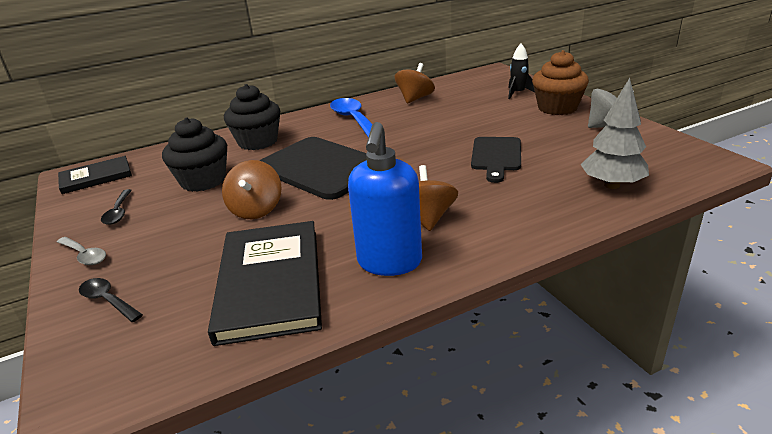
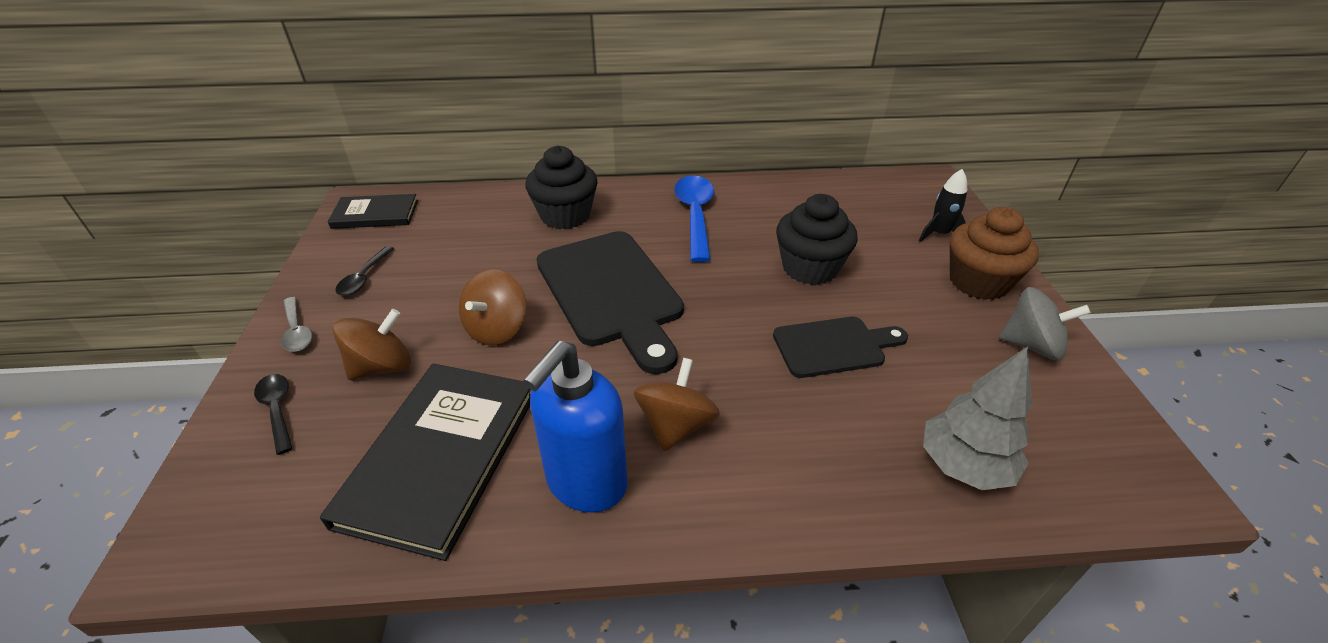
camera: 20 degrees right, 10 degrees up
black cupcake [162,117,227,192] -> black cupcake moved to [776,194,858,285]
brown spinning top [395,63,435,104] -> brown spinning top moved to [333,309,411,380]
black cutting board [471,137,521,183] -> black cutting board turned 135 degrees counterclockwise [773,317,908,378]

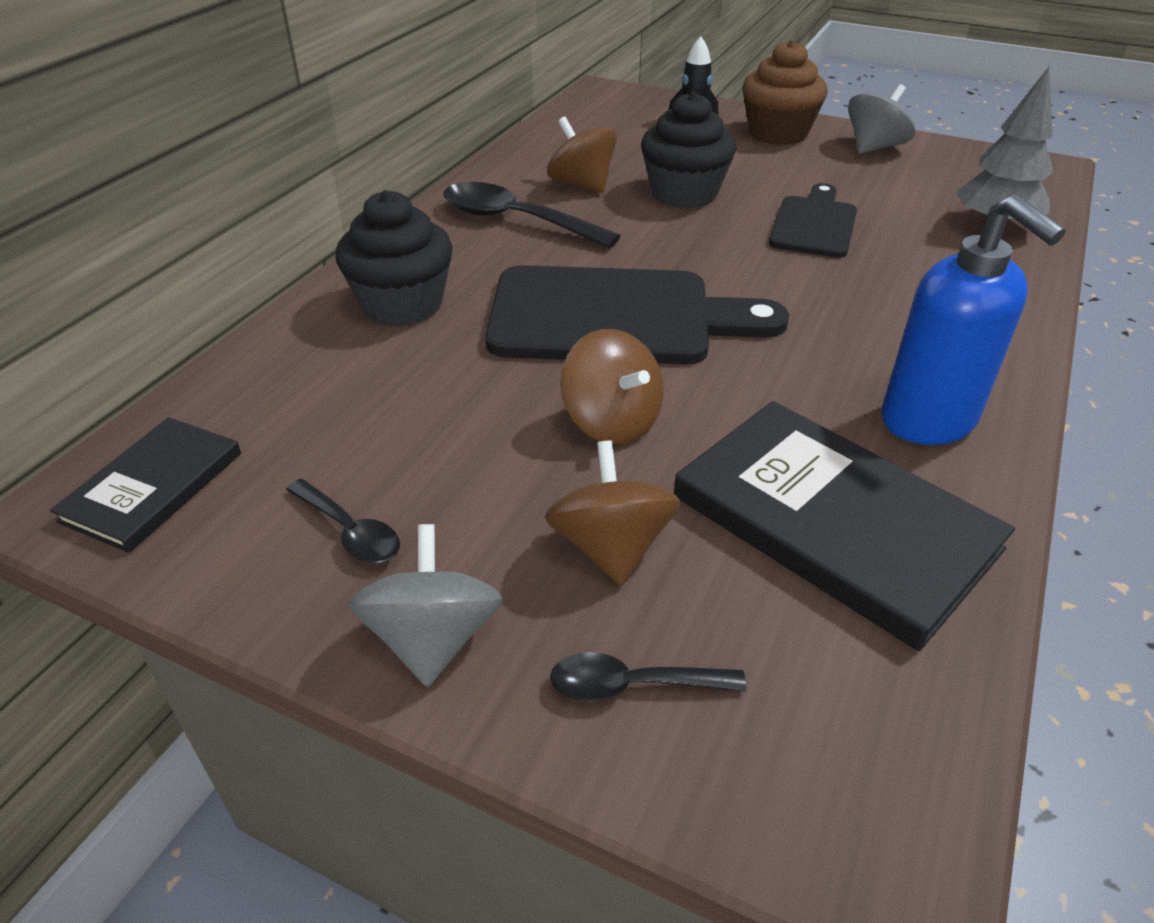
camera: 60 degrees left, 0 degrees up
grey spoon [281,297,312,352] -> grey spinning top [349,524,502,687]
brown spinning top [634,358,720,451] -> brown spinning top moved to [547,117,617,193]
blue spoon [674,176,714,262] -> black spoon [443,182,621,248]

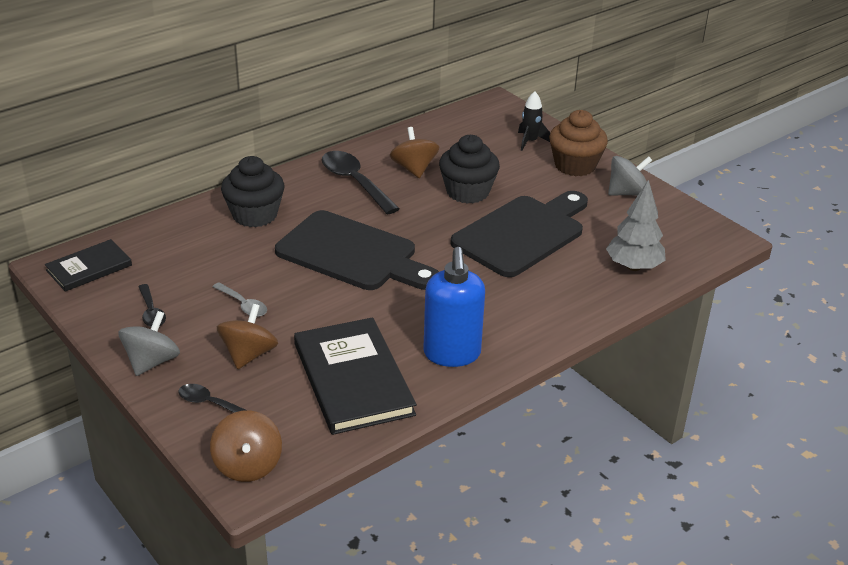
camera: 25 degrees right, 5 degrees down
brown spinning top [561,329,664,445] -> brown spinning top moved to [210,411,282,482]
black cutting board [769,183,857,258] -> black cutting board [450,191,588,277], size x1.73
none -> grey spoon [212,282,267,317]

